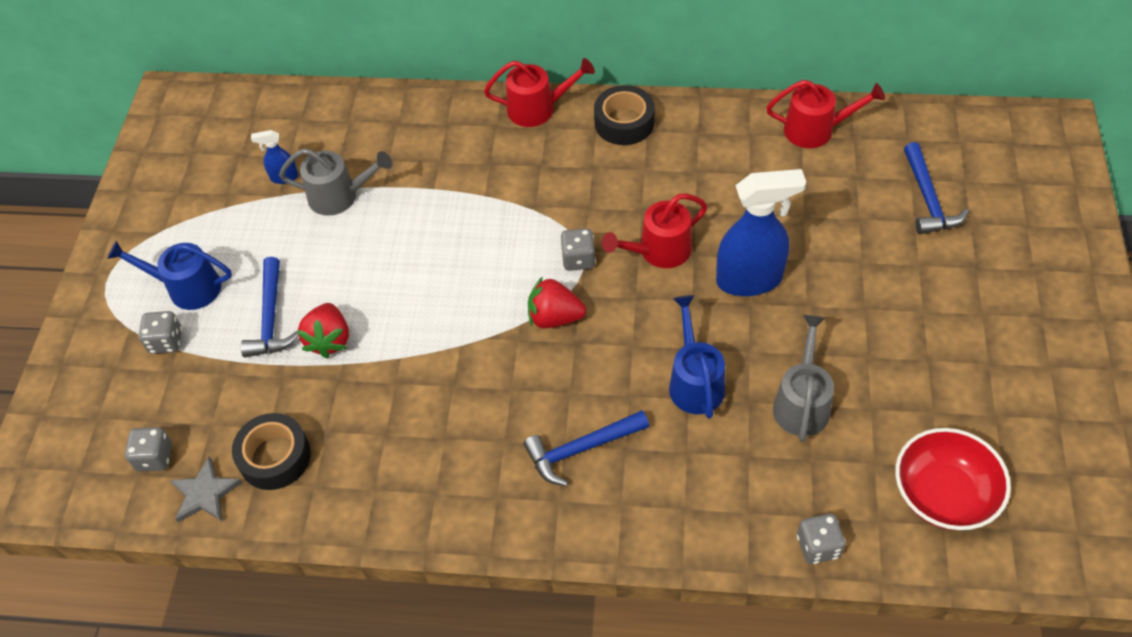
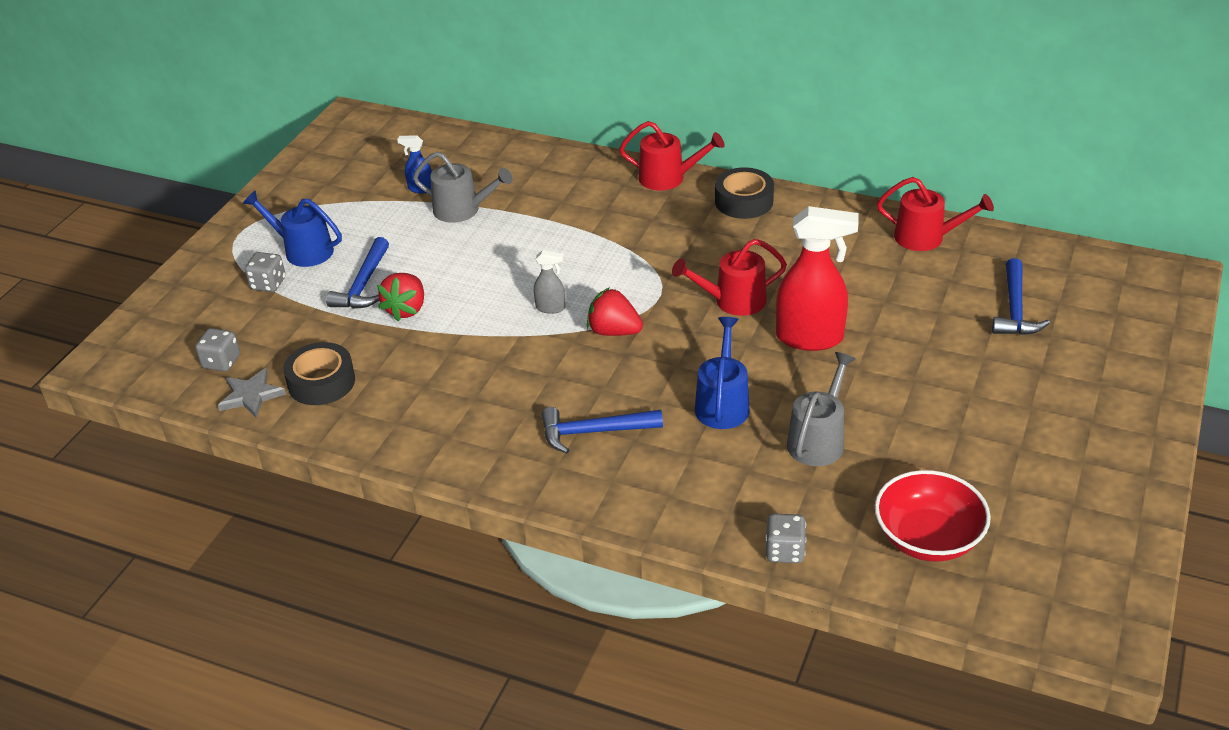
camera: 15 degrees right, 15 degrees down
grey dice [560,228,596,271] -> none
blue spray bottle [716,169,806,296] -> red spray bottle [776,206,859,351]
none -> grey spray bottle [534,250,565,314]

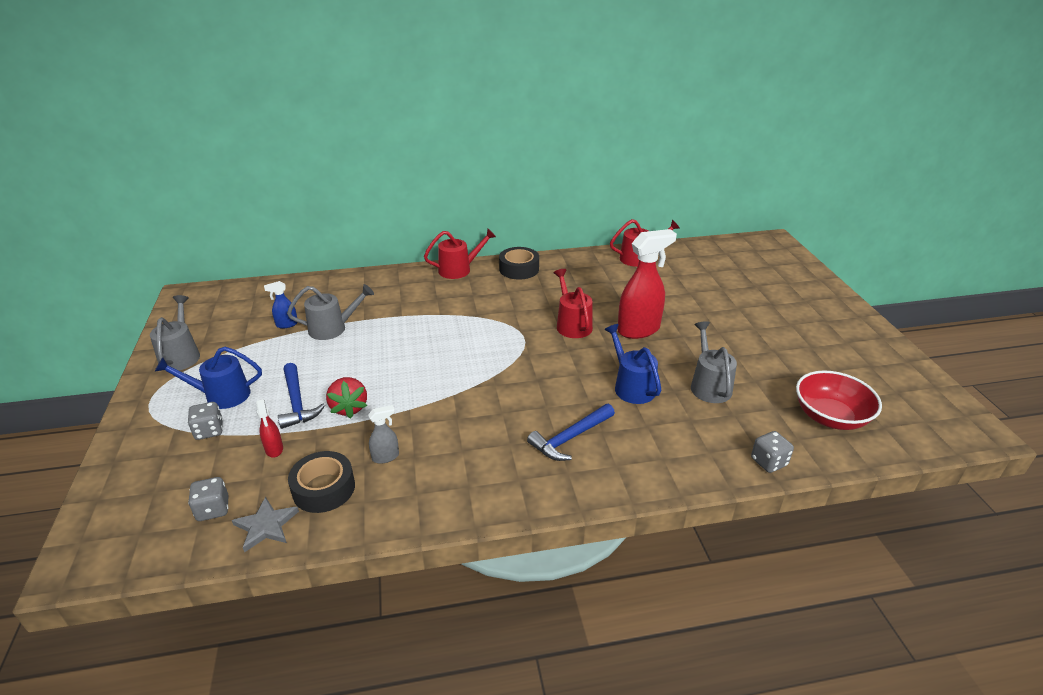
camera: 35 degrees left, 5 degrees down
grey spray bottle [534,250,565,314] -> grey spray bottle moved to [368,405,399,464]
red strawberry [587,287,643,336] -> none
red watering can [672,239,787,316] -> red watering can turned 120 degrees clockwise [554,269,593,338]
blue hammer [992,258,1050,335] -> none
none -> grey watering can [150,295,200,370]
none -> red spray bottle [256,399,283,458]

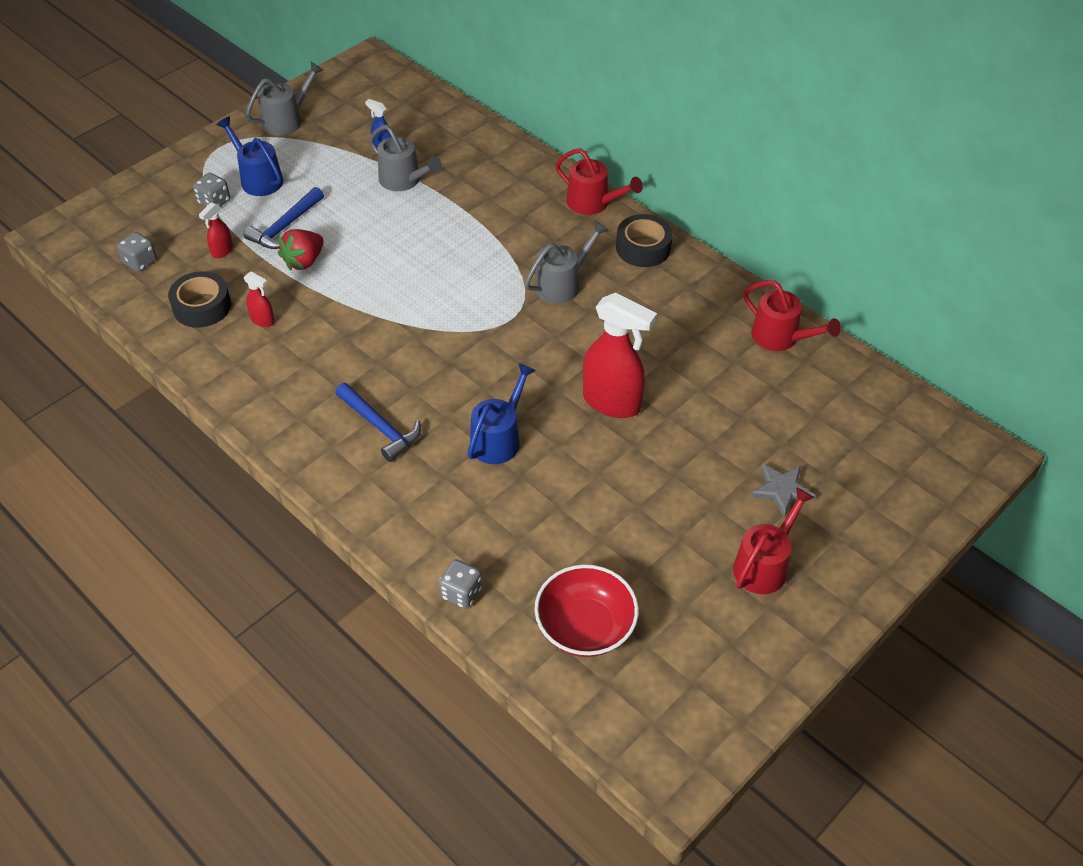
camera: 55 degrees right, 15 degrees up
grey star [232,497,299,552] -> grey star moved to [751,464,816,517]
grey spray bottle [368,405,399,464] -> red spray bottle [244,271,275,327]
blue hammer [527,404,615,461] -> blue hammer turned 150 degrees counterclockwise [335,383,421,462]
red watering can [554,269,593,338] -> red watering can moved to [733,487,815,594]
grey watering can [691,321,737,403] -> grey watering can moved to [525,221,609,304]

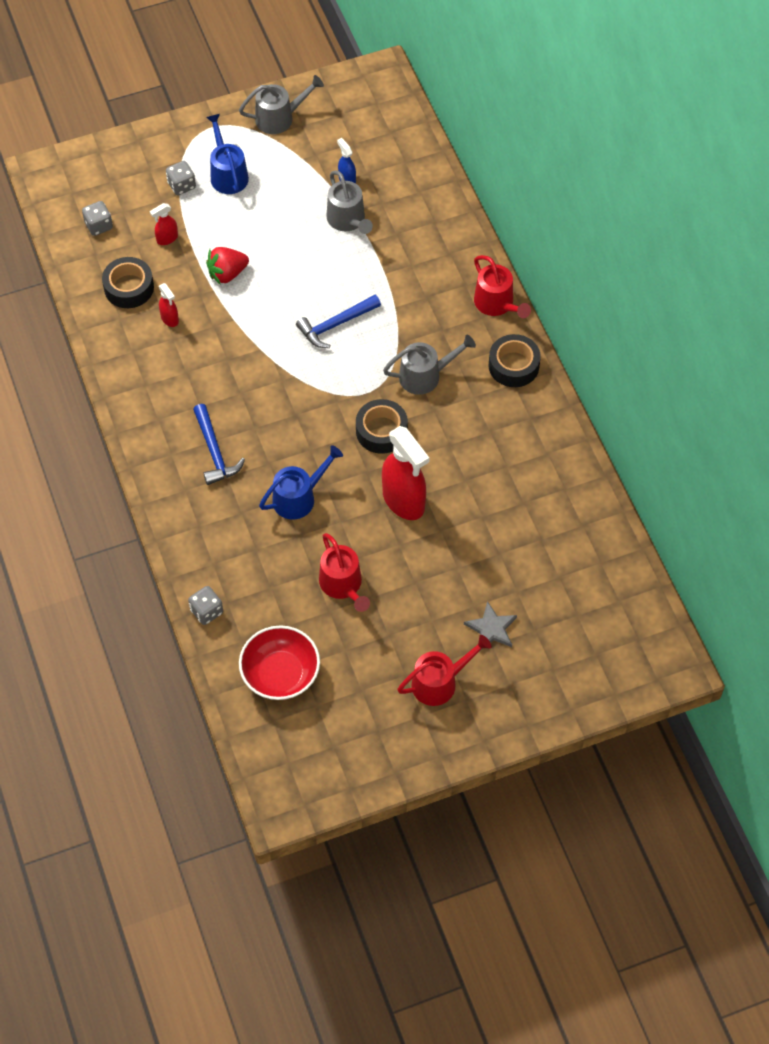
camera: 25 degrees right, 10 degrees up
blue hammer [244,187,324,249] -> blue hammer moved to [296,295,381,348]
red watering can [743,280,841,351] -> red watering can moved to [319,533,370,612]
none -> black tape [356,399,408,454]

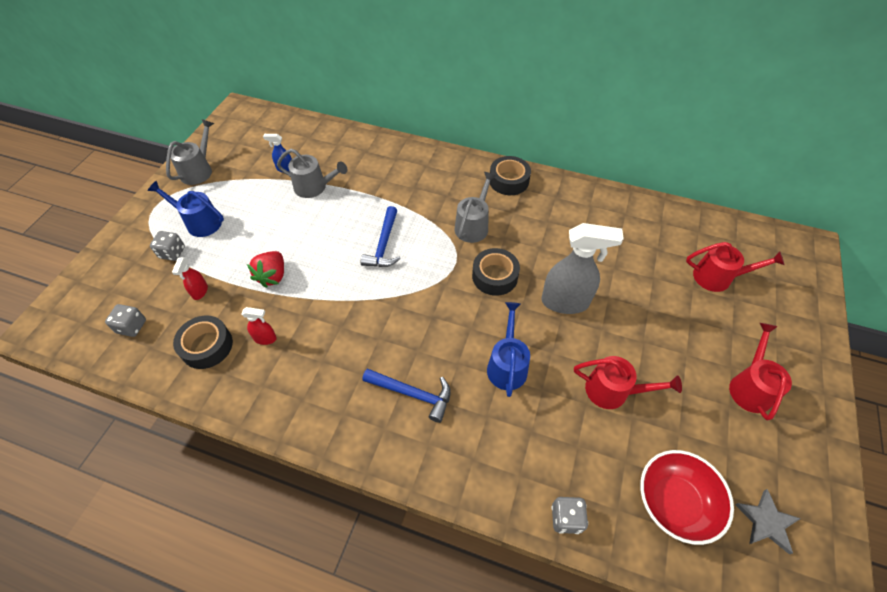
camera: 50 degrees left, 5 degrees down
red spray bottle [382,426,430,520] -> grey spray bottle [541,223,624,314]
grey star [464,601,517,650] -> grey star moved to [735,489,801,554]
red watering can [474,255,531,318] -> red watering can moved to [686,242,784,292]

